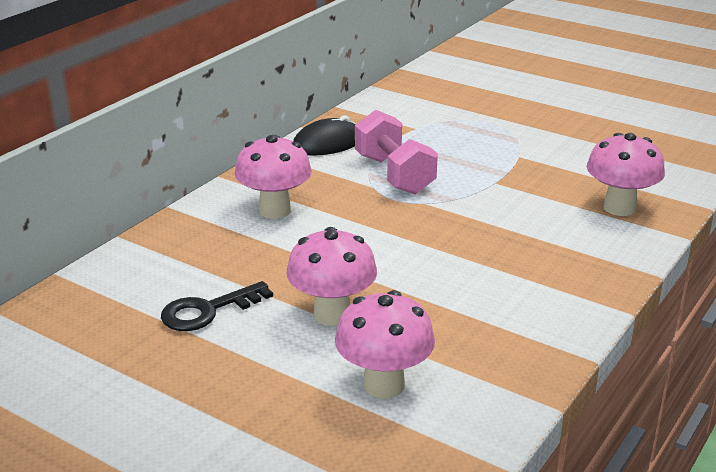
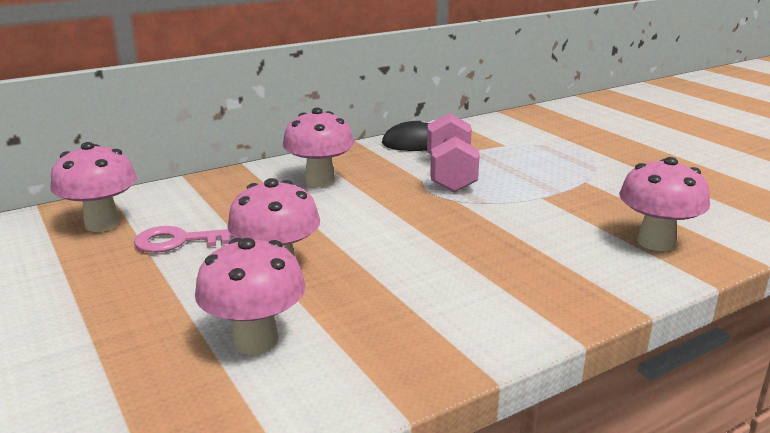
camera: 25 degrees right, 5 degrees down
black key [161,281,273,331] -> pink key [134,226,234,253]
none -> pink mushroom [51,142,137,232]

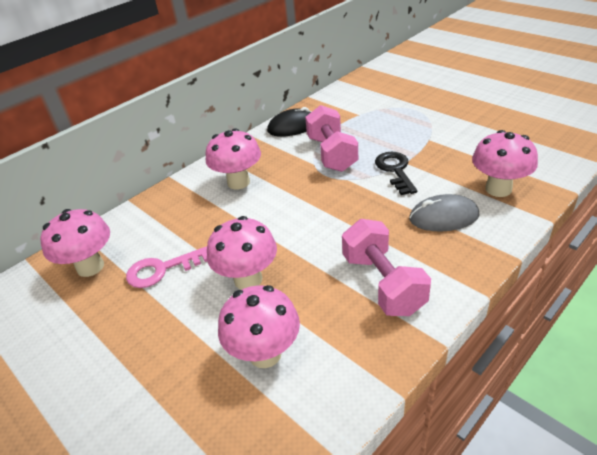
camera: 10 degrees left, 15 degrees up
none -> pink dumbbell [342,219,431,316]
none -> black key [375,152,417,195]
none -> grey mouse [409,194,479,231]

